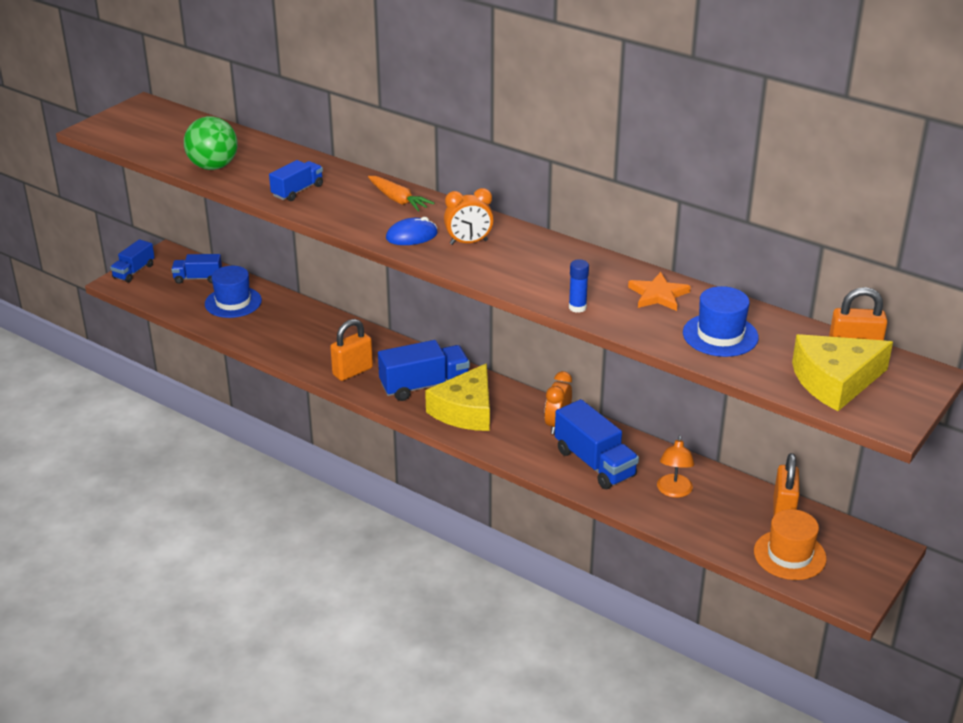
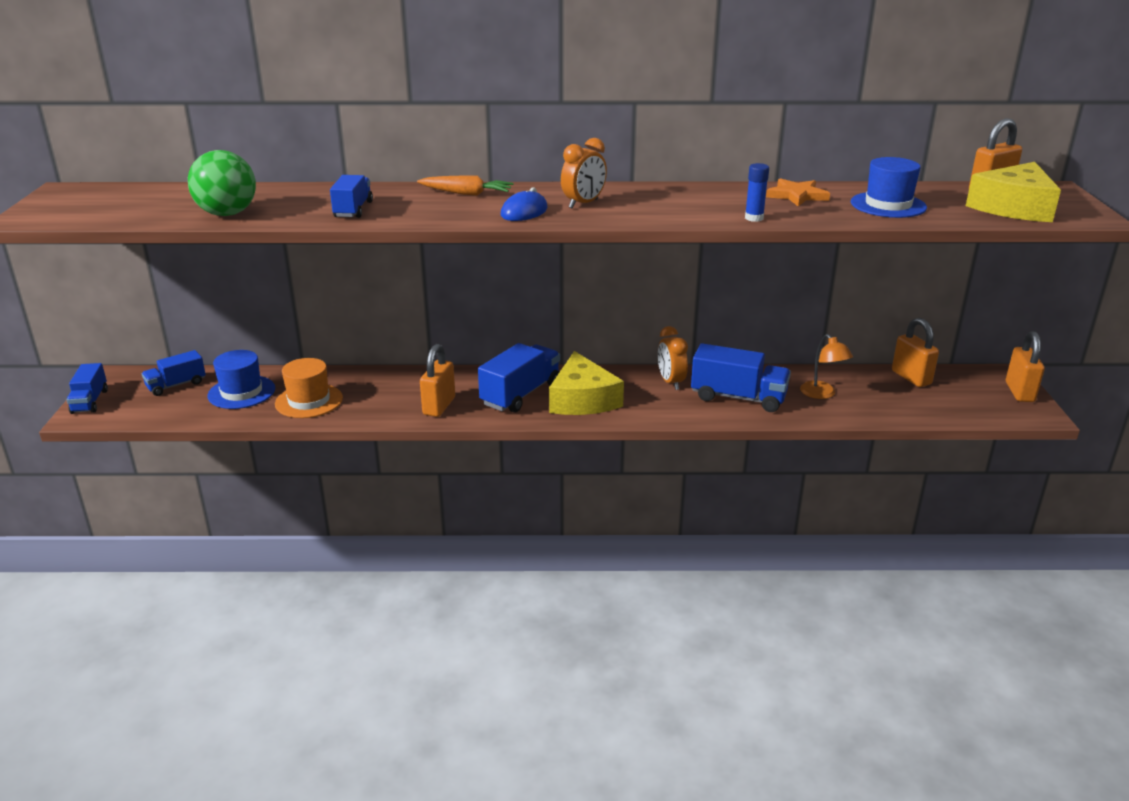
camera: 35 degrees left, 5 degrees down
orange hat [754,509,827,580] -> orange hat moved to [275,358,343,418]
none -> orange padlock [1006,331,1045,402]

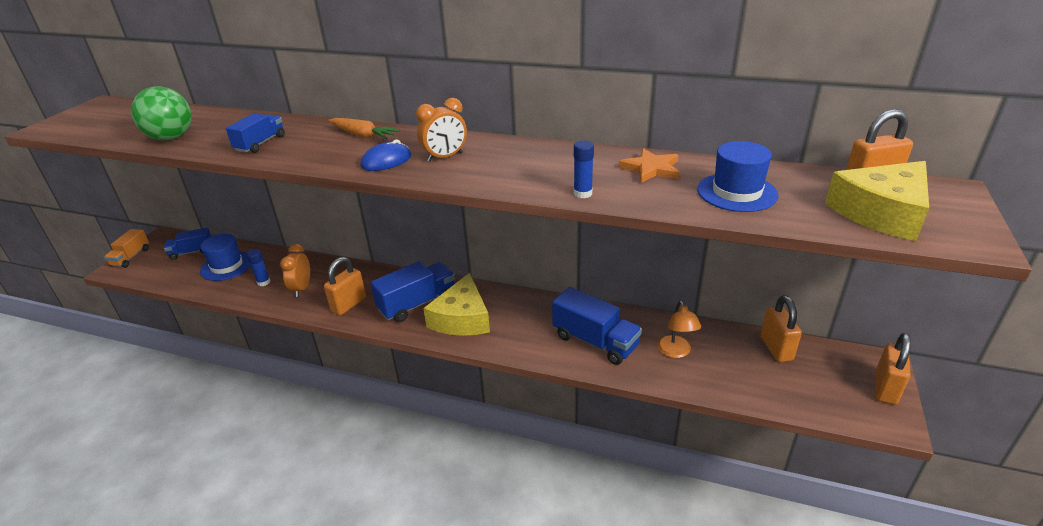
camera: 20 degrees right, 5 degrees up
blue truck [66,363,108,414] -> orange truck [104,229,149,268]
orange hat [275,358,343,418] -> blue glue stick [247,249,270,286]
orange clock [658,326,688,390] -> orange clock moved to [280,244,310,297]

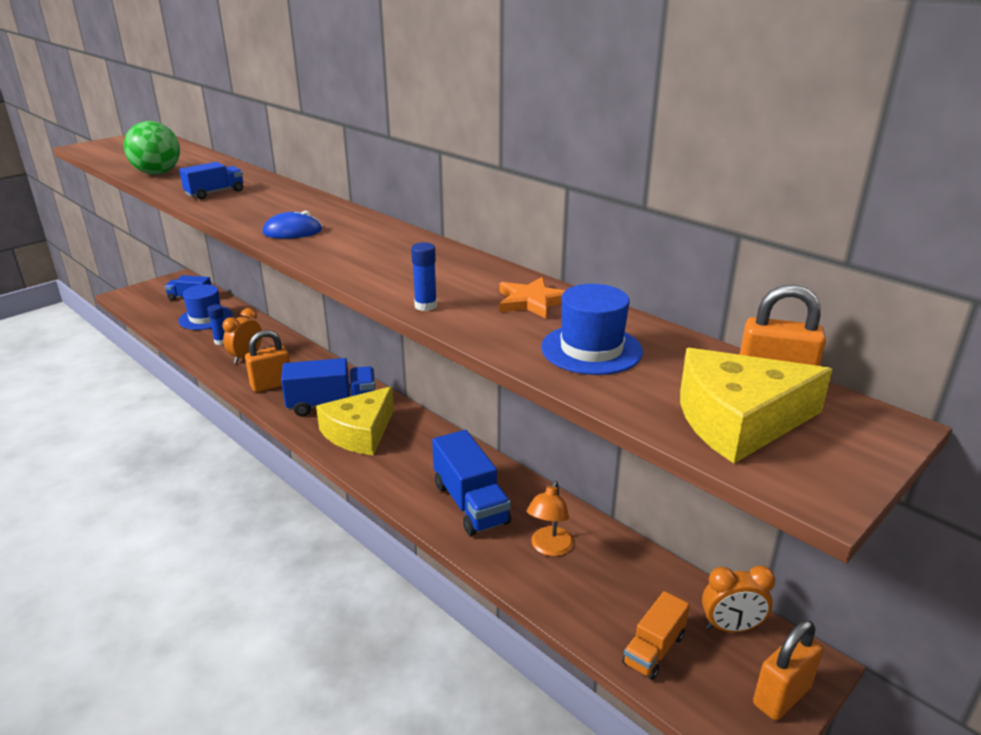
camera: 25 degrees right, 5 degrees down
orange truck [104,229,149,268] -> orange truck moved to [622,591,690,680]
orange carrot [328,118,400,139] -> none
orange clock [416,98,467,162] -> orange clock moved to [702,565,775,632]
orange padlock [761,295,802,362] -> none

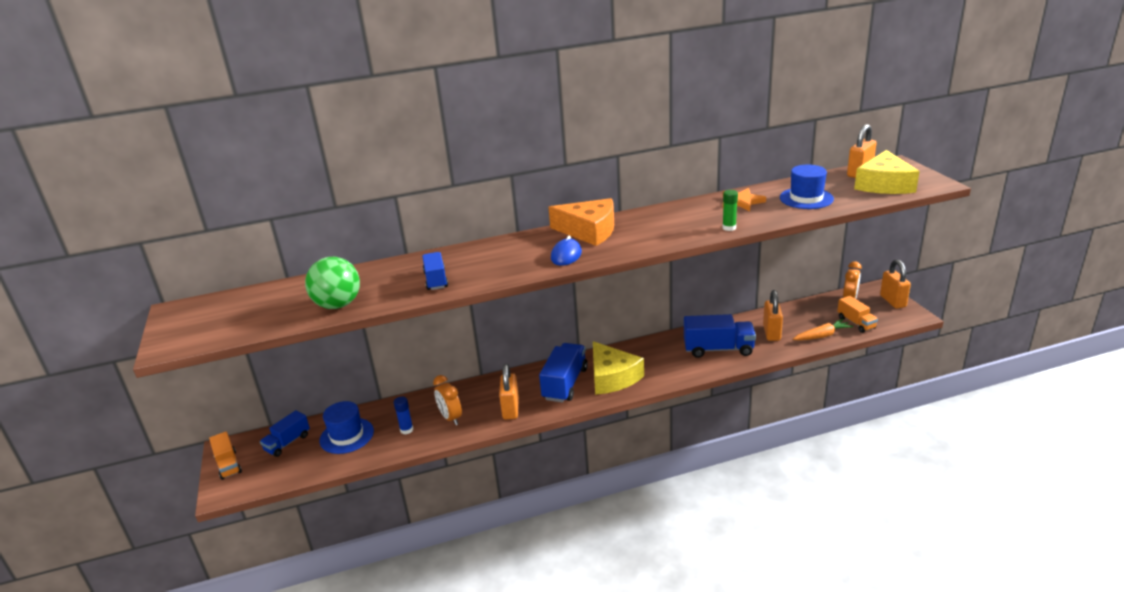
camera: 60 degrees left, 0 degrees up
blue glue stick [411,242,437,311] -> green glue stick [722,190,738,231]
orange lamp [527,481,574,556] -> orange padlock [763,290,783,341]
none -> orange truck [209,431,242,480]
none -> orange cheese [548,198,614,246]
none -> orange carrot [793,319,854,340]

